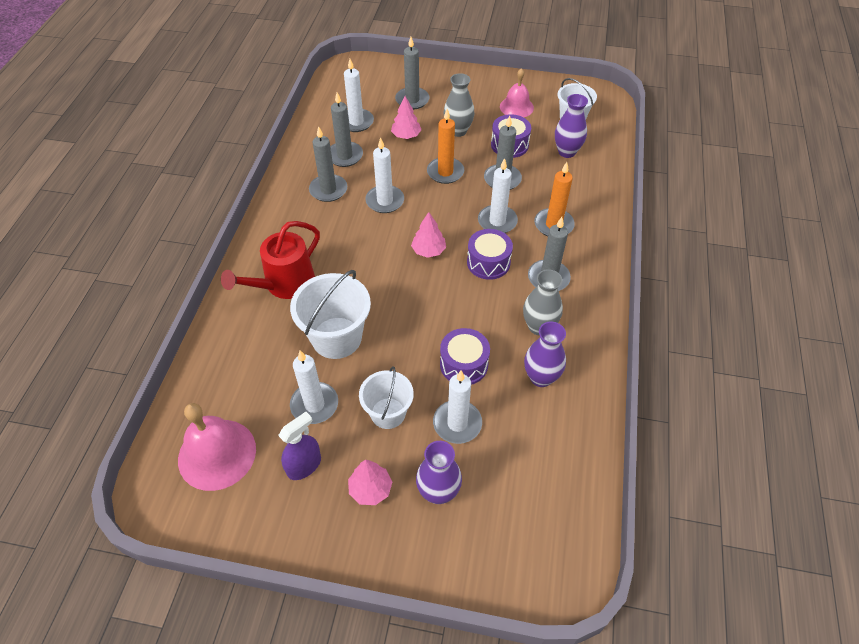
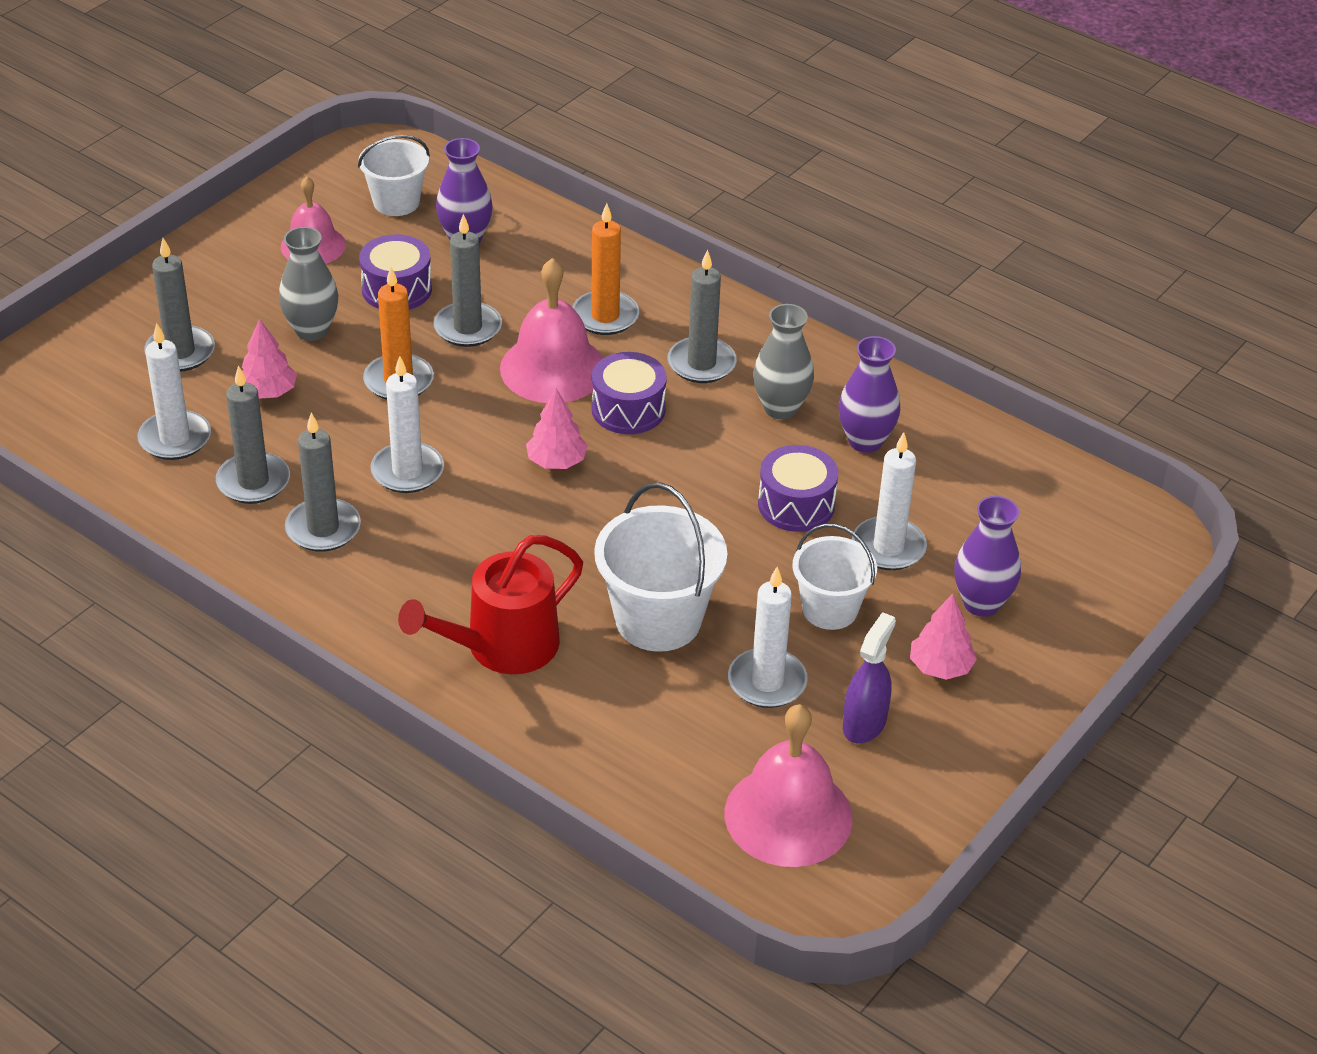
camera: 65 degrees left, 10 degrees down
red watering can [221,221,320,299] -> red watering can turned 75 degrees clockwise [398,535,583,674]
purple spray bottle [278,412,321,480] -> purple spray bottle turned 45 degrees clockwise [843,612,896,744]
white candle [478,158,518,233] -> pink bell [500,258,603,403]

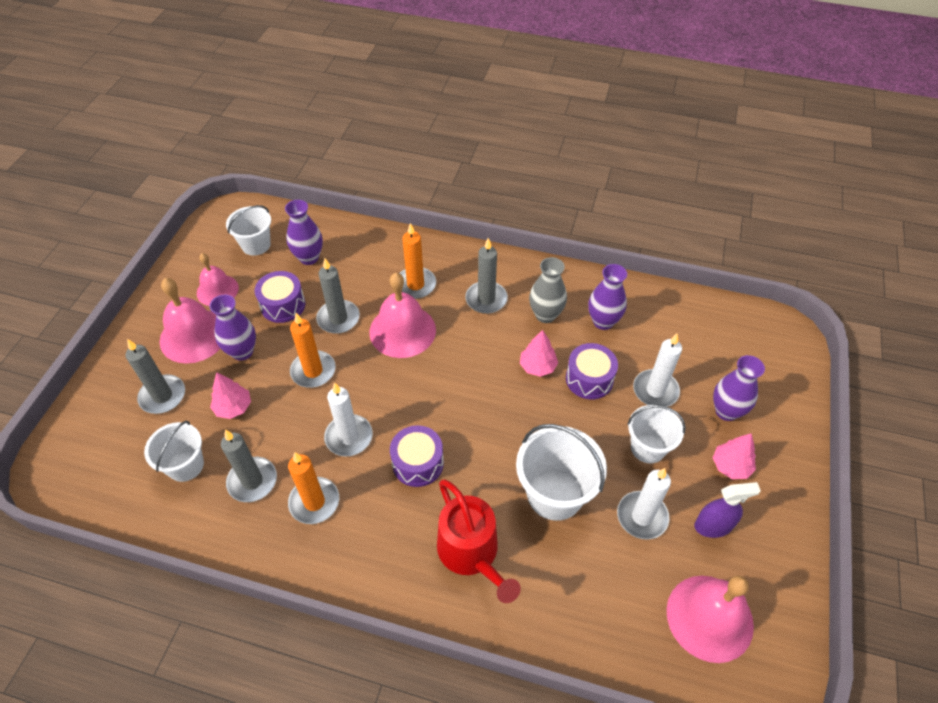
camera: 20 degrees left, 10 degrees up
white candle [138,323,211,460] -> white bucket [144,421,204,482]
grey vase [279,227,338,341] -> purple vase [209,294,256,361]
grey candle [285,413,361,552] -> orange candle [288,452,339,524]
red watering can [398,535,583,674] -> red watering can turned 60 degrees counterclockwise [437,479,521,603]
pink tree [526,388,588,469] -> pink tree moved to [520,330,558,377]
purple drum [592,352,667,434] -> purple drum moved to [390,425,444,487]
purple spray bottle [843,612,896,744] -> purple spray bottle turned 75 degrees clockwise [694,482,761,538]
none -> pink bell [159,278,220,364]

